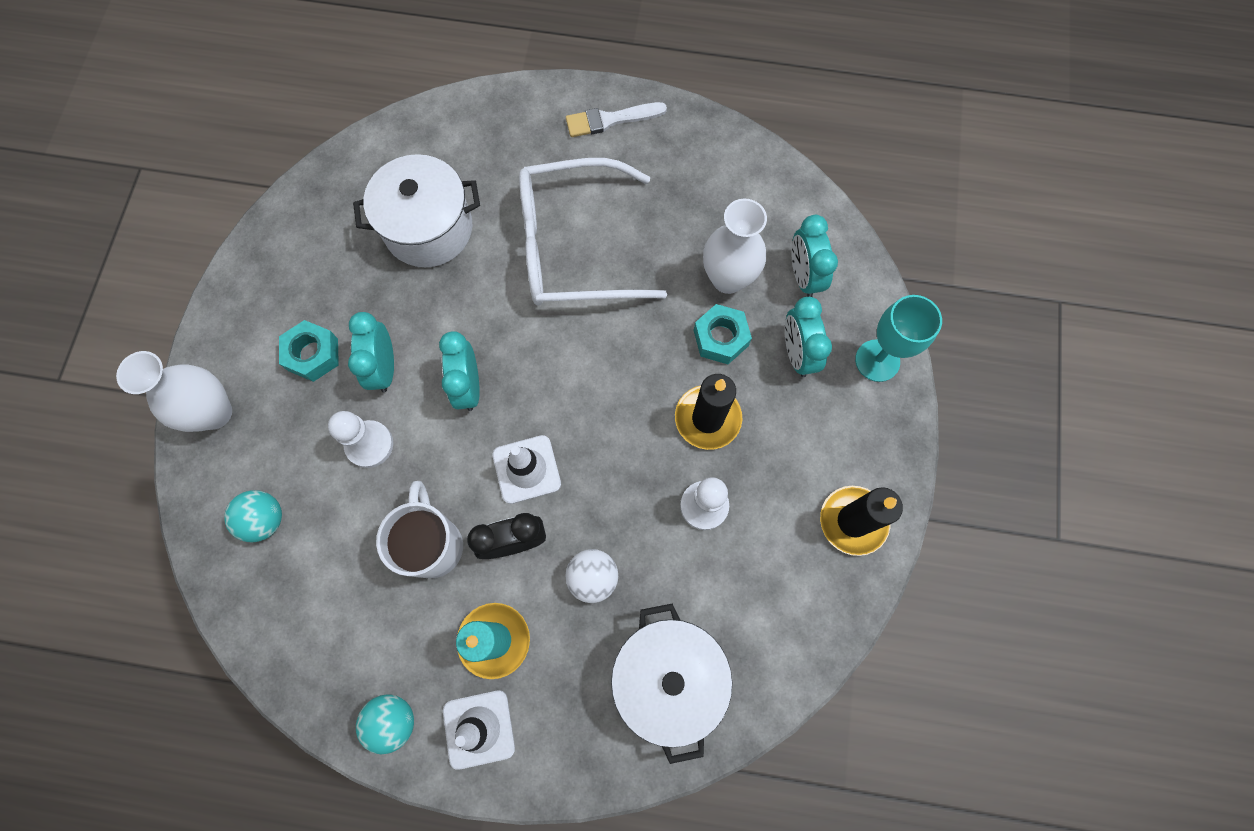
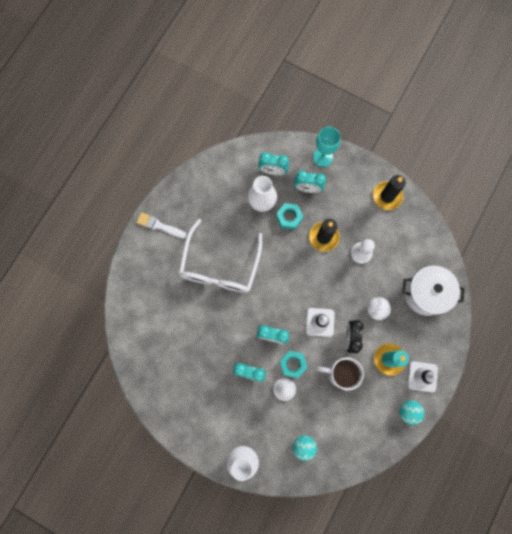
camera: 70 degrees left, 5 degrees up
turquoise nut [279,320,339,382] -> turquoise nut moved to [279,351,308,378]
white pot [353,154,480,267] -> none
white brush [566,102,667,137] -> white brush turned 105 degrees clockwise [136,212,187,238]

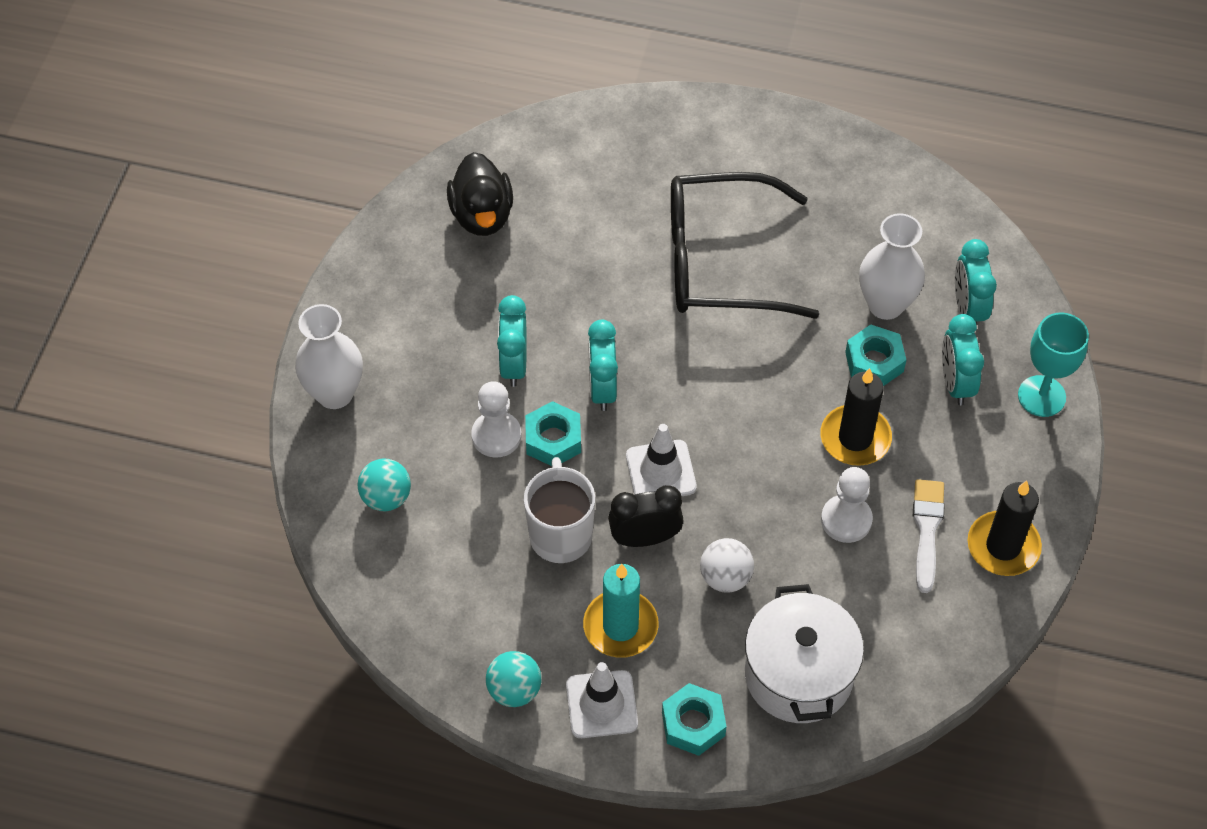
camera: 75 degrees right, 20 degrees down
white brush [136,212,187,238] -> white brush moved to [913,479,945,593]
white glasses [179,219,262,293] -> black glasses [671,172,819,319]
none -> black duck [447,152,513,236]
none -> turquoise nut [662,683,727,756]

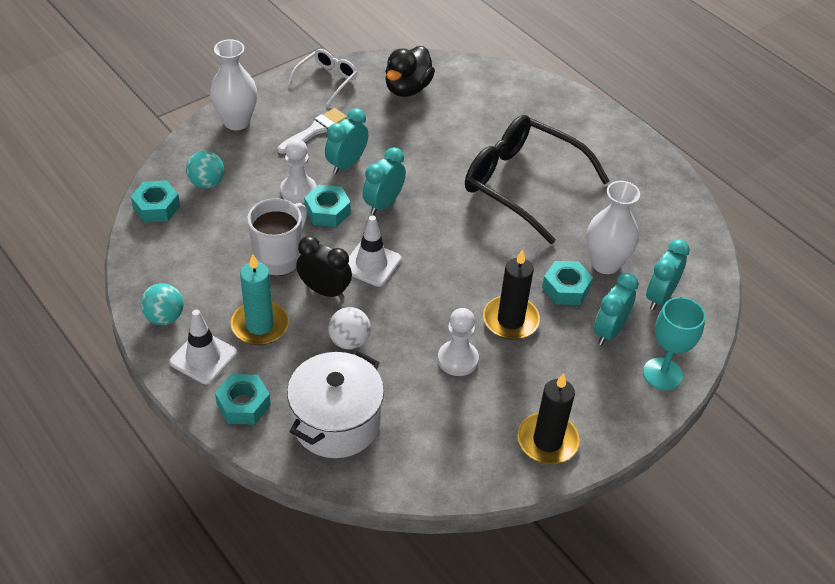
camera: 35 degrees right, 10 degrees down
white brush [913,479,945,593] -> white brush moved to [278,108,347,154]
none -> turquoise nut [131,181,180,223]
none -> white glasses [287,49,358,106]

